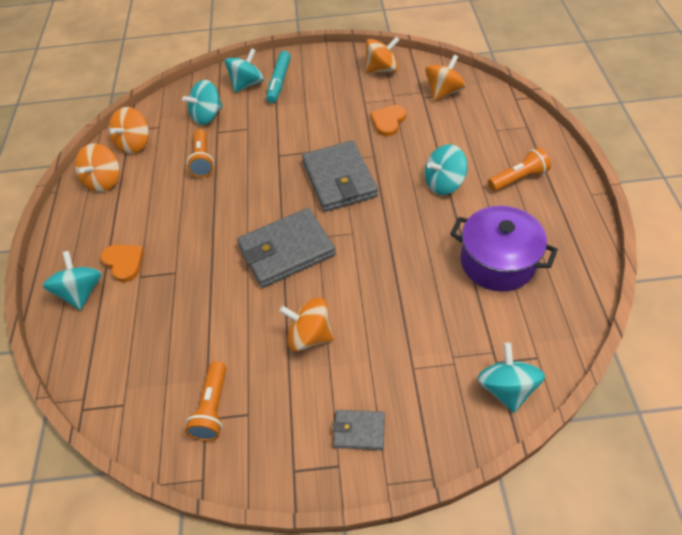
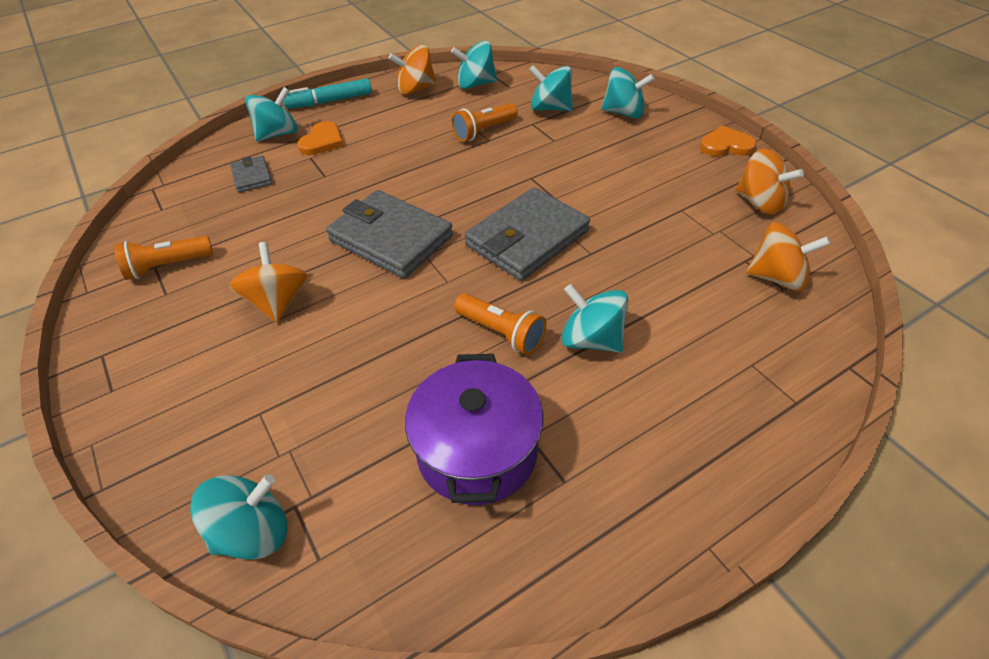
camera: 60 degrees right, 5 degrees down
orange spinning top [109,107,149,154] -> turquoise spinning top [451,41,497,89]
turquoise marker [266,51,291,103] -> turquoise marker moved to [283,78,372,109]
grey wallet [333,410,385,450] -> grey wallet moved to [230,156,272,193]
orange heart [370,105,406,136] -> orange heart moved to [700,126,756,157]
orange flashlight [488,147,551,191] -> orange flashlight moved to [454,293,546,355]

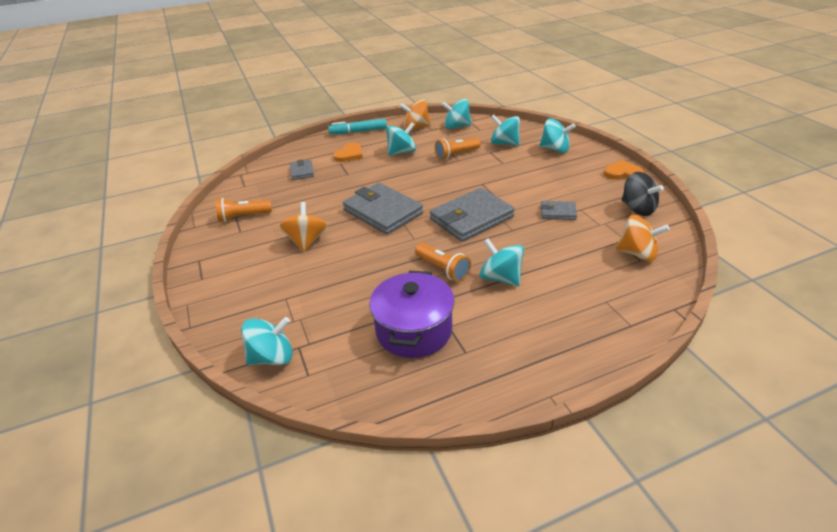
camera: 10 degrees right, 10 degrees down
turquoise spinning top [245,87,298,141] -> turquoise spinning top moved to [386,122,416,156]
orange spinning top [735,149,804,214] -> black spinning top [622,172,664,216]
none -> grey wallet [541,201,577,220]

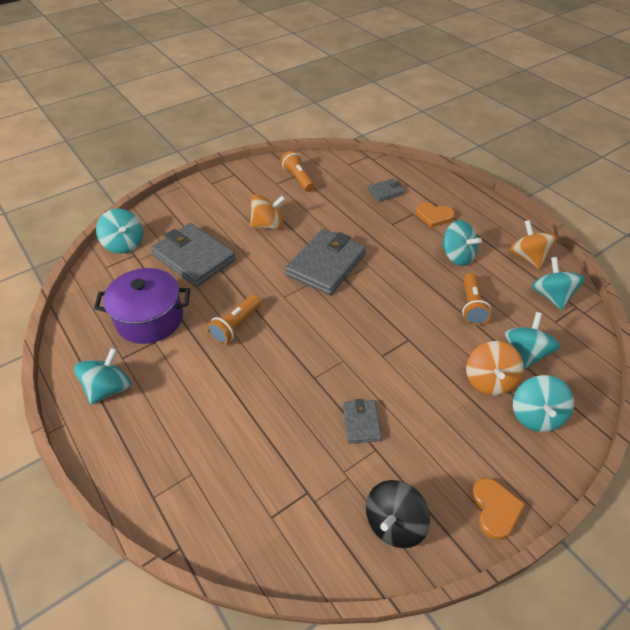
camera: 75 degrees right, 10 degrees up
turquoise marker [328,119,387,134] -> none
grey wallet [430,188,515,242] -> grey wallet moved to [151,223,236,287]
orange flashlight [435,138,481,160] -> orange flashlight turned 135 degrees counterclockwise [462,273,491,325]
turquoise spinning top [480,238,524,286] -> turquoise spinning top moved to [74,347,131,405]
orange spinning top [616,215,670,261] -> orange spinning top moved to [466,341,524,395]

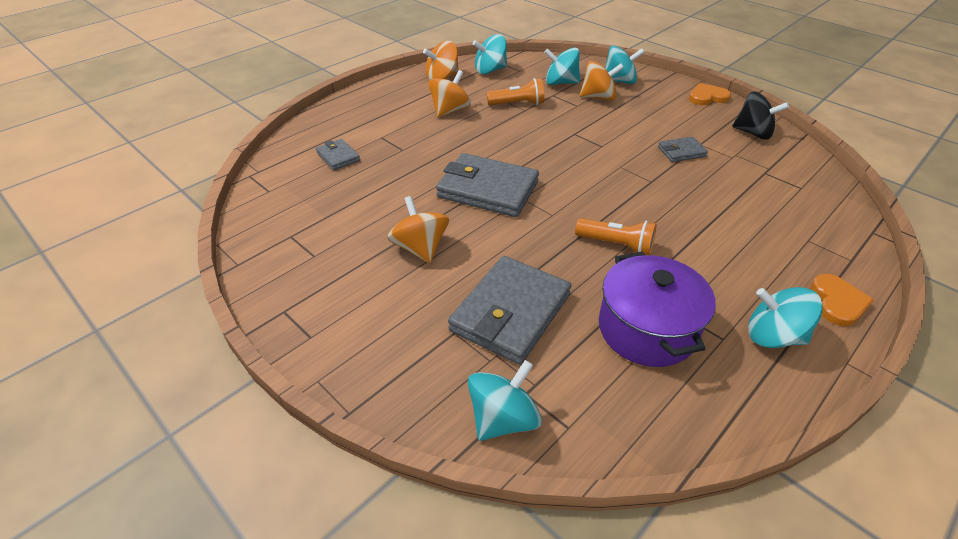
camera: 100 degrees left, 5 degrees down
orange flashlight [281,151,315,192] -> none
orange heart [416,203,455,228] -> orange heart moved to [811,274,874,326]
turquoise spinning top [442,220,482,266] -> orange spinning top [428,70,471,118]

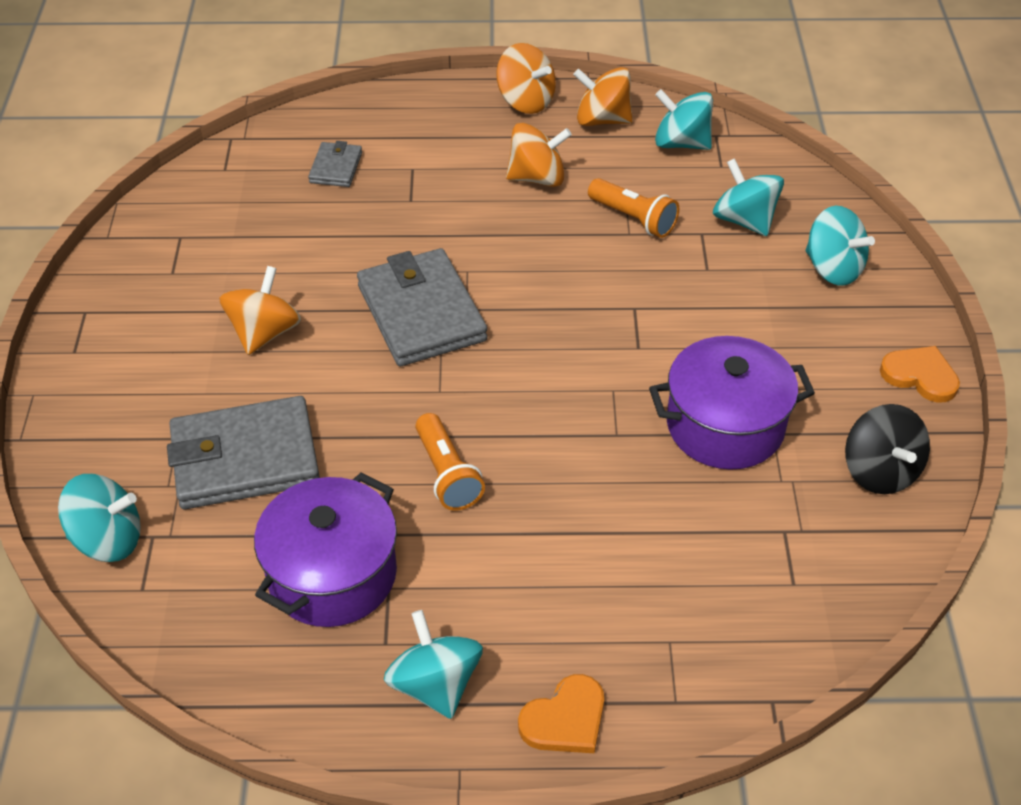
camera: 45 degrees right, 5 degrees up
orange spinning top [580,61,624,101] -> orange spinning top moved to [496,43,556,114]
grey wallet [658,137,708,162] -> purple pot [649,336,815,470]

